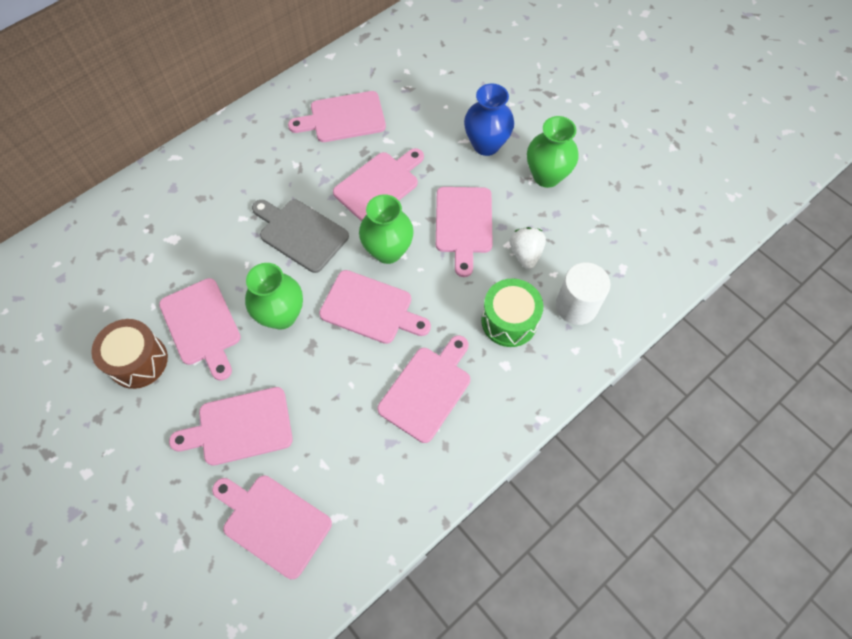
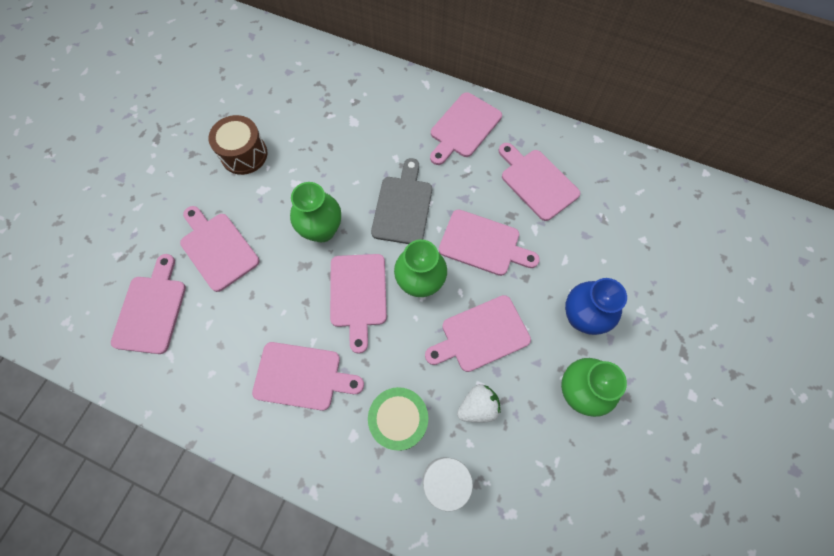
camera: 65 degrees right, 5 degrees up
pink cutting board [159,278,241,381] -> pink cutting board moved to [430,92,502,165]

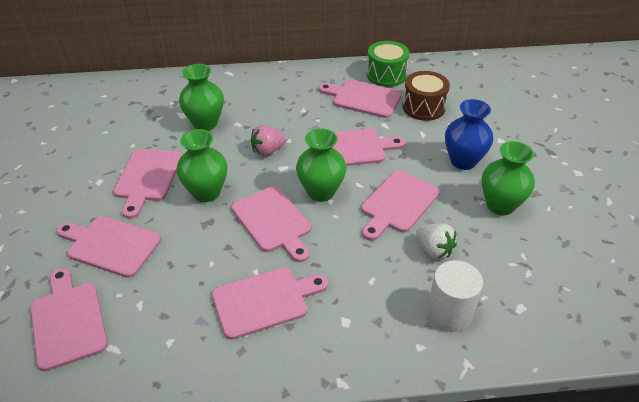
camera: 30 degrees left, 25 degrees down
brown drum [208,115,268,175] -> brown drum moved to [403,71,450,121]
green drum [368,387,428,451] -> green drum moved to [366,41,409,87]
grey cutting board [371,158,432,244] -> pink strawberry [251,125,286,156]
pink cutting board [430,92,502,165] -> pink cutting board moved to [113,149,182,219]
white strawberry [457,384,501,423] -> white strawberry turned 105 degrees clockwise [416,223,457,259]
none -> green vase [179,64,224,131]

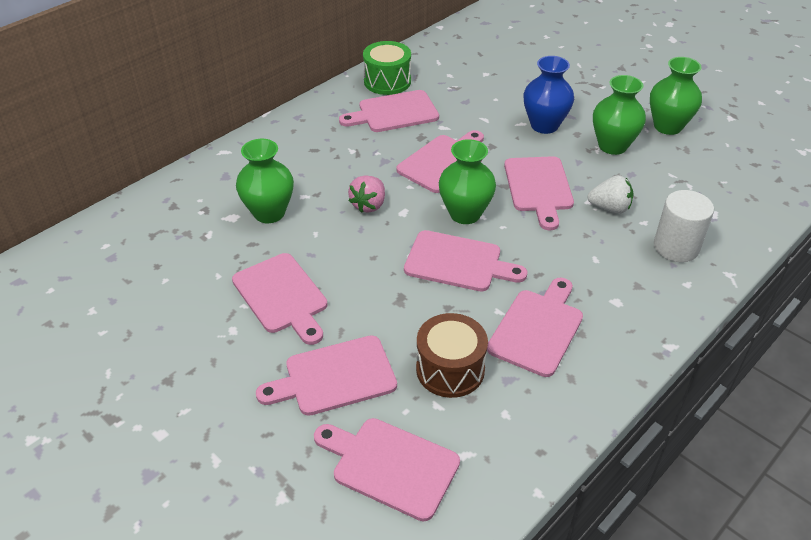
camera: 40 degrees left, 0 degrees up
green vase [177,129,228,202] -> green vase moved to [650,57,702,135]
brown drum [403,71,450,121] -> brown drum moved to [416,313,488,398]

